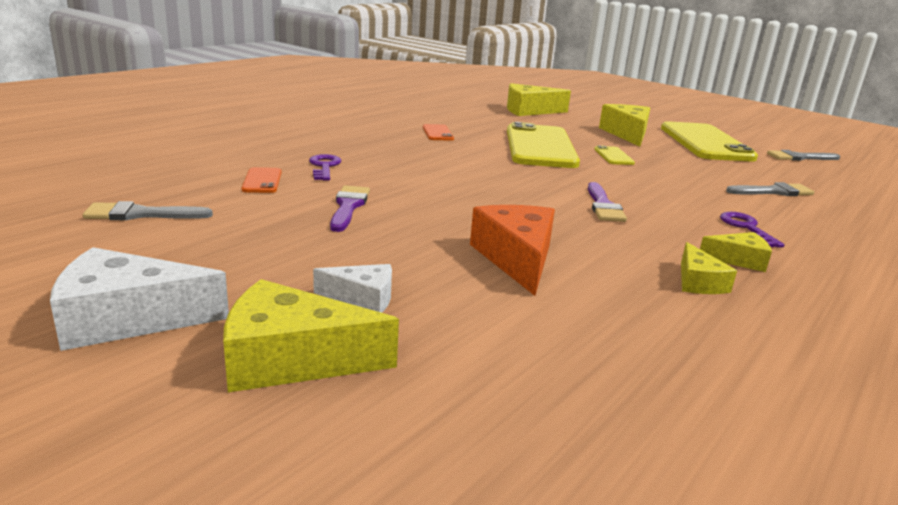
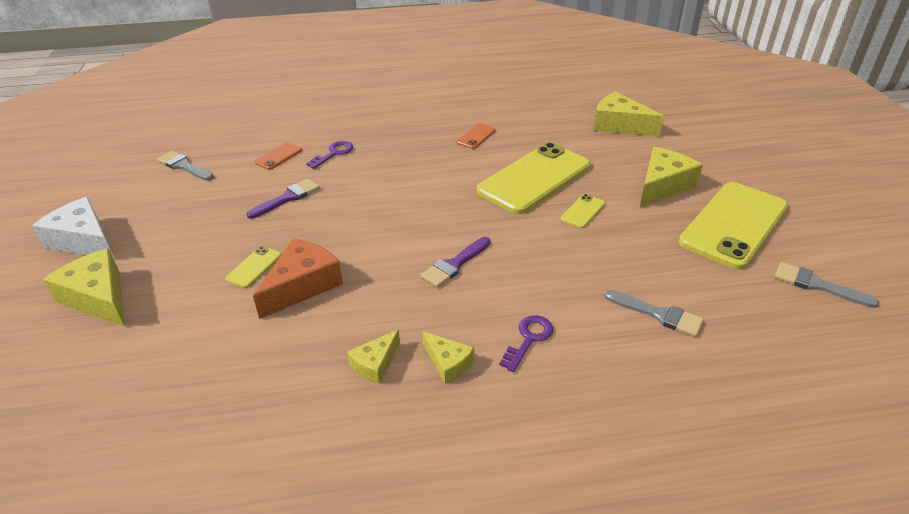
camera: 45 degrees right, 15 degrees up
white cheese [313,264,392,313] -> none
none -> yellow phone [225,246,282,288]

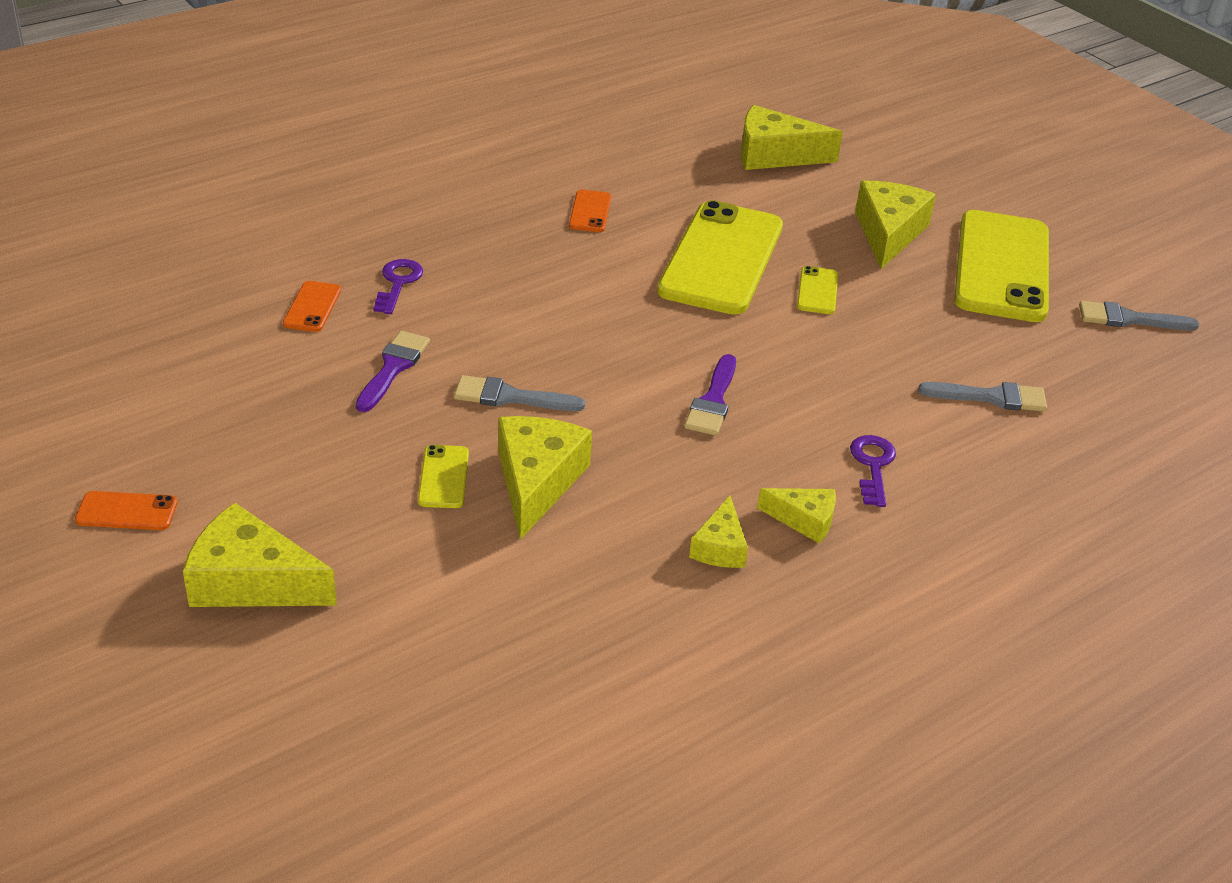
camera: 30 degrees left, 0 degrees up
white cheese [32,197,115,260] -> orange phone [75,491,178,530]
grey brush [157,151,214,181] -> grey brush moved to [454,375,585,411]
orange cheese [253,238,343,319] -> yellow cheese [498,416,592,540]

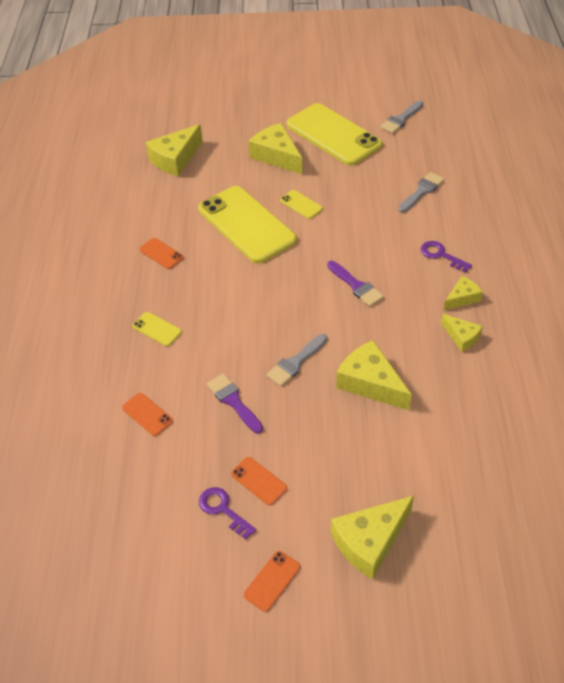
camera: 50 degrees left, 10 degrees up
purple key [373,259,423,314] -> purple key moved to [199,487,256,539]
yellow phone [418,445,469,508] -> yellow phone moved to [132,312,182,346]
none -> orange phone [231,457,287,505]

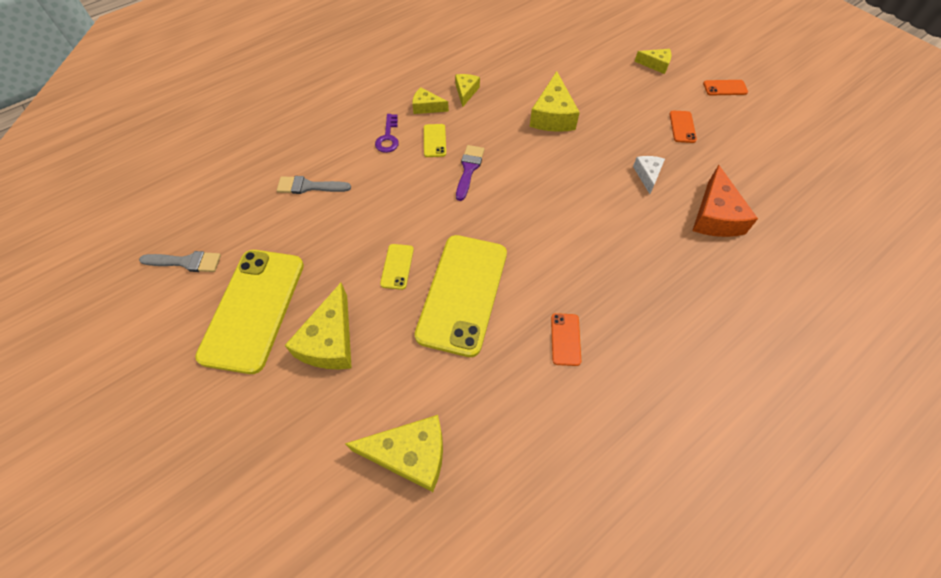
camera: 130 degrees left, 10 degrees up
orange phone [122,393,173,436] -> orange cheese [692,165,758,237]
yellow phone [132,312,182,346] -> yellow phone moved to [424,124,446,157]
purple key [199,487,256,539] -> none
purple brush [207,373,263,434] -> white cheese [633,156,665,194]
grey brush [266,334,327,387] -> none
yellow cheese [331,496,414,580] -> yellow cheese [634,49,672,74], size x0.57

